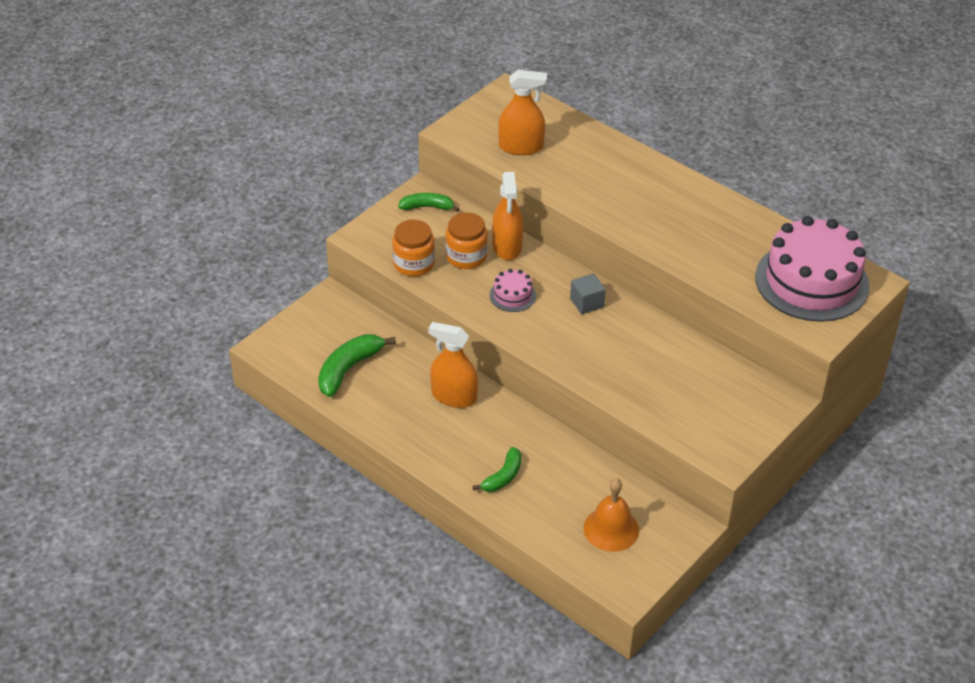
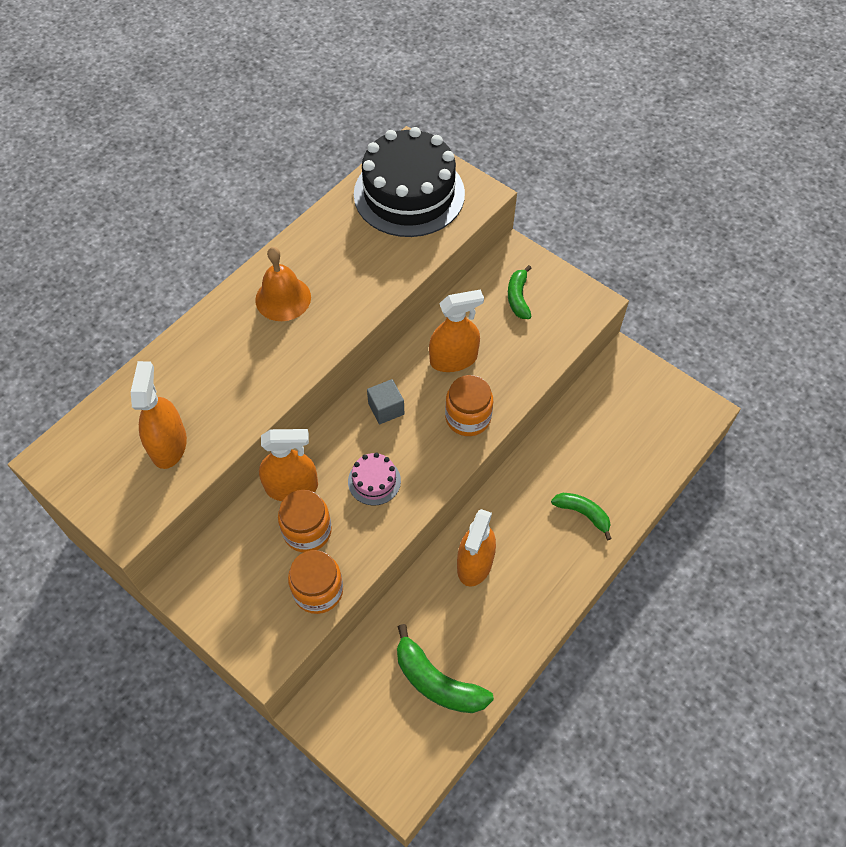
camera: 90 degrees left, 15 degrees up
green banana [398,193,459,212] -> green banana moved to [508,265,532,319]
orange bell [583,479,639,552] -> orange bell moved to [255,247,311,321]
pink cake [755,216,870,322] -> black cake [354,127,465,237]
none -> orange spray bottle [429,289,484,372]
none -> orange jar [445,375,493,436]

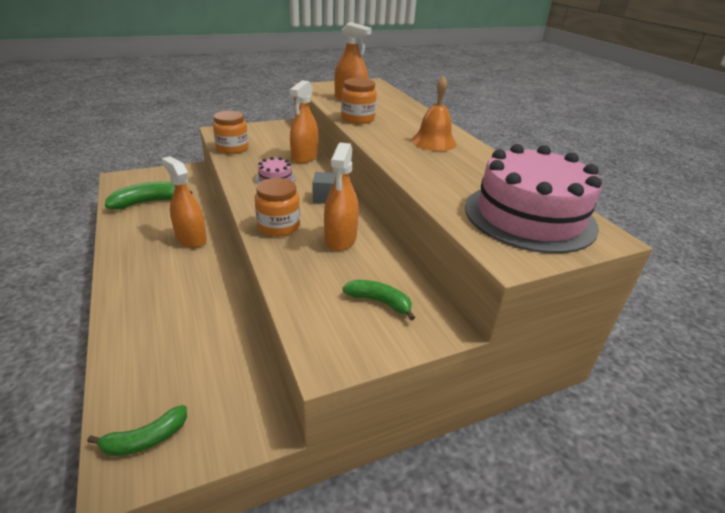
camera: 115 degrees right, 25 degrees down
orange jar [278,490,332,553] -> orange jar moved to [341,78,377,124]
black cake [354,127,465,237] -> pink cake [465,144,602,253]
green banana [551,493,612,540] -> green banana moved to [87,405,187,456]

